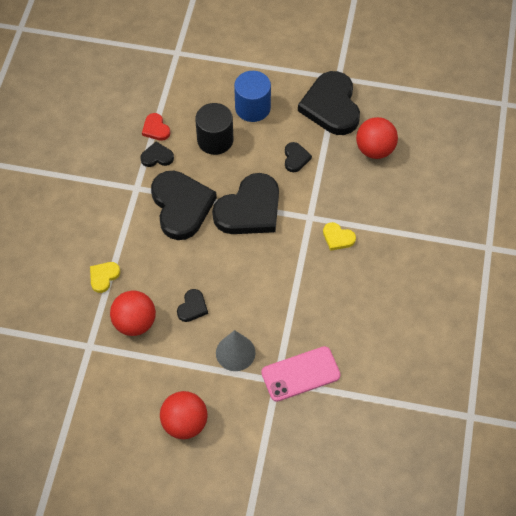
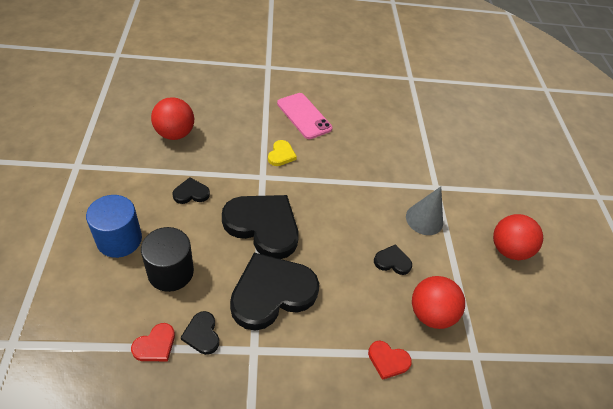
camera: 110 degrees left, 10 degrees down
yellow heart [90,262,120,293] -> red heart [368,340,412,380]
pink phone [261,346,341,402] -> pink phone moved to [277,93,332,139]
black heart [298,71,360,135] -> none

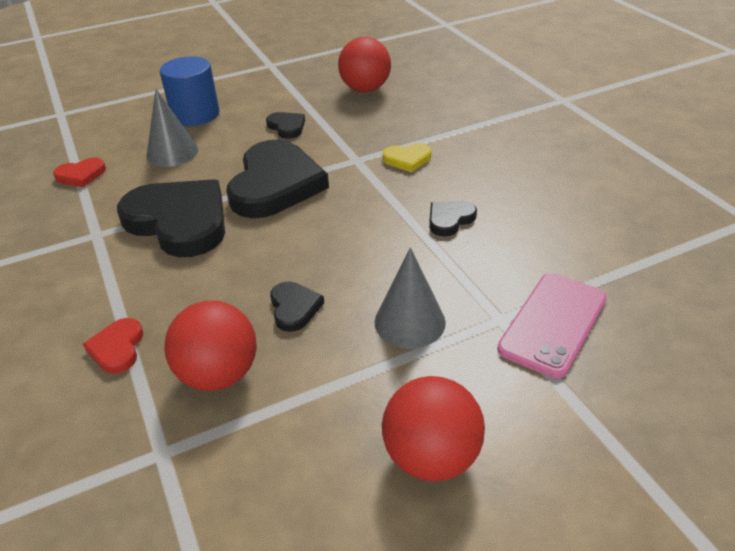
camera: 75 degrees right, 10 degrees down
red heart [131,323,175,361] -> red heart turned 45 degrees counterclockwise [53,158,106,187]
black cylinder [141,227,194,292] -> grey cone [147,89,198,167]
black heart [181,311,219,355] -> black heart moved to [429,201,477,237]
pink phone [277,93,332,139] -> pink phone moved to [497,273,607,378]

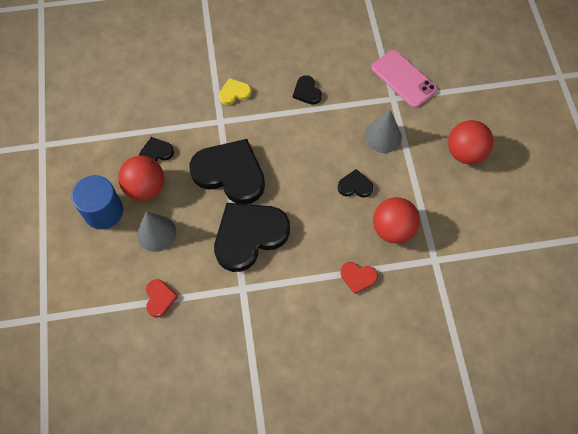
camera: 75 degrees left, 25 degrees up
red ball [338,37,391,92] -> red ball moved to [118,156,164,201]
yellow heart [383,143,431,172] -> yellow heart turned 120 degrees counterclockwise [219,78,252,105]

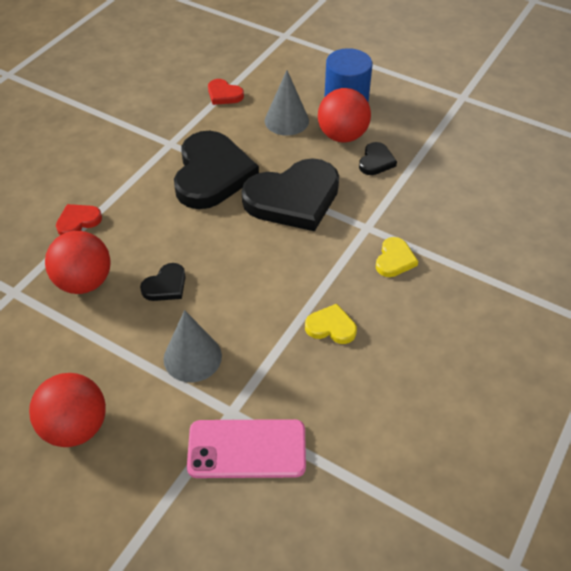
camera: 130 degrees right, 15 degrees down
black heart [293,75,322,105] -> yellow heart [305,304,357,344]

